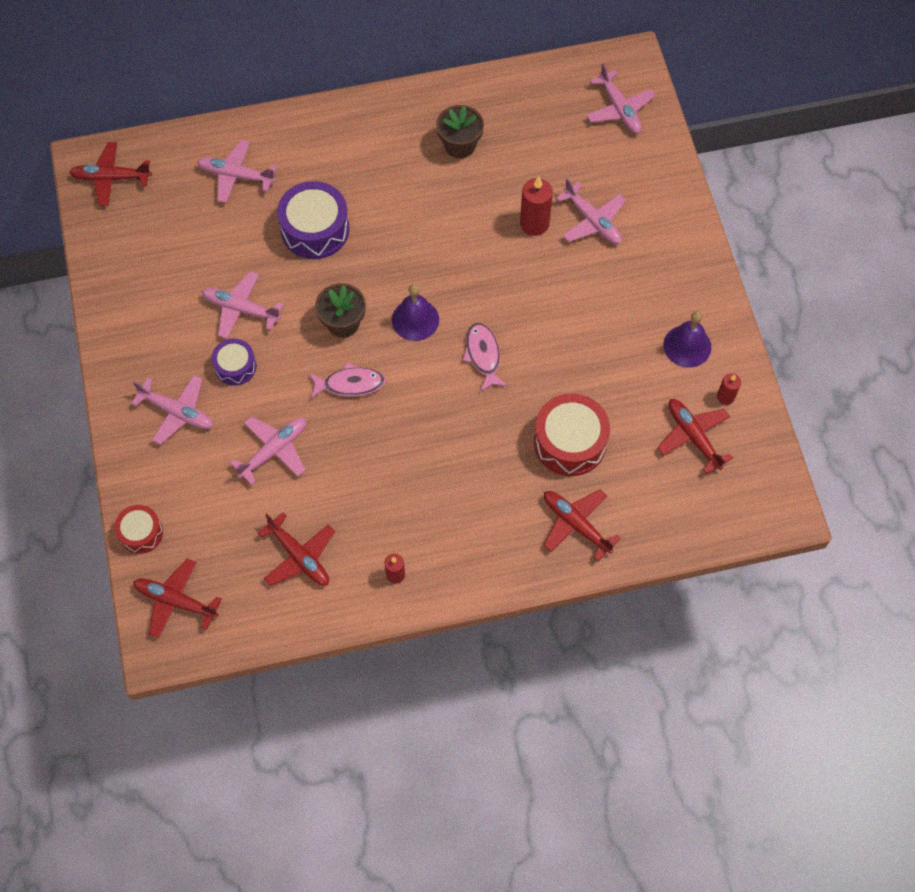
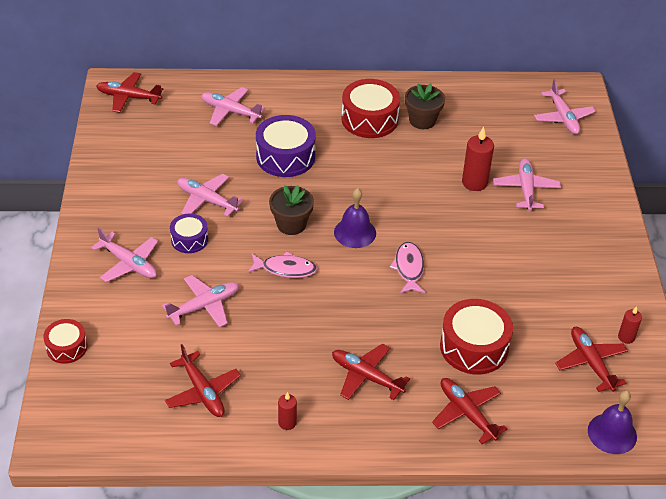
camera: 10 degrees right, 20 degrees down
red plane [133,559,222,639] -> red plane moved to [332,344,410,400]
pink plane [556,178,626,244] -> pink plane turned 150 degrees counterclockwise [493,158,561,211]
purple bell [663,311,711,368] -> purple bell moved to [588,390,637,454]
none -> red drum [341,79,400,138]

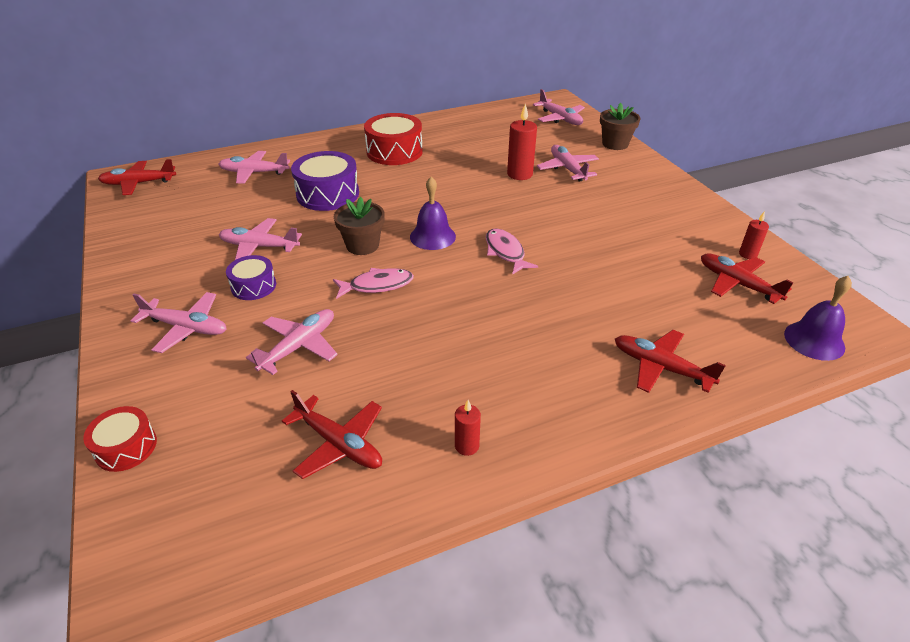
camera: 20 degrees left, 5 degrees down
red plane [332,344,410,400] -> none
brown flower pot [405,83,445,129] -> brown flower pot moved to [600,103,641,150]
red drum [440,299,513,374] -> none

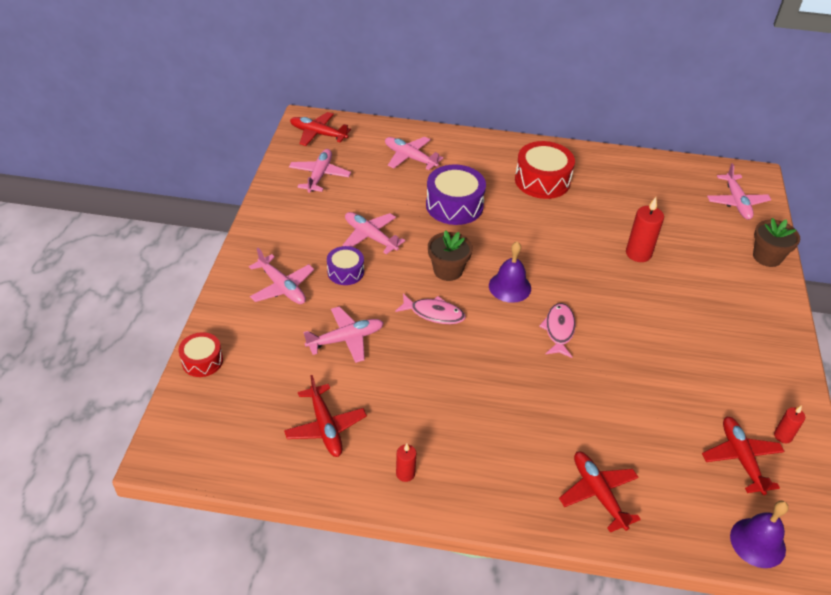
camera: 30 degrees right, 5 degrees up
pink plane [537,145,599,182] -> pink plane moved to [289,149,351,193]

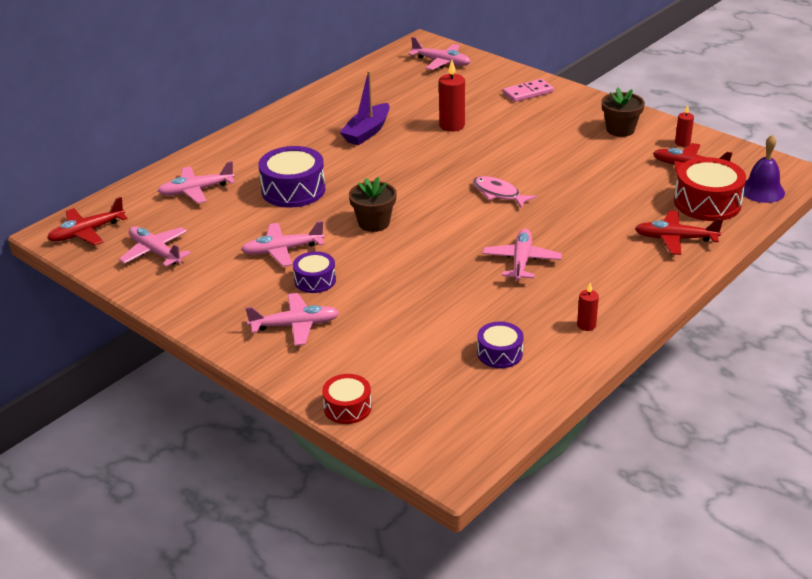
camera: 55 degrees left, 10 degrees down
red plane [284,375,367,457] -> purple drum [477,322,524,368]
pink plane [303,306,384,363] -> pink plane moved to [482,229,562,281]
pink fish [395,293,465,324] -> none
purple bell [489,241,531,303] -> none
red drum [515,141,575,199] -> red drum moved to [674,157,746,221]
brown flower pot [753,218,800,267] -> brown flower pot moved to [602,87,645,137]
none -> purple boat [340,71,390,145]
none -> pink domino [503,79,554,102]

